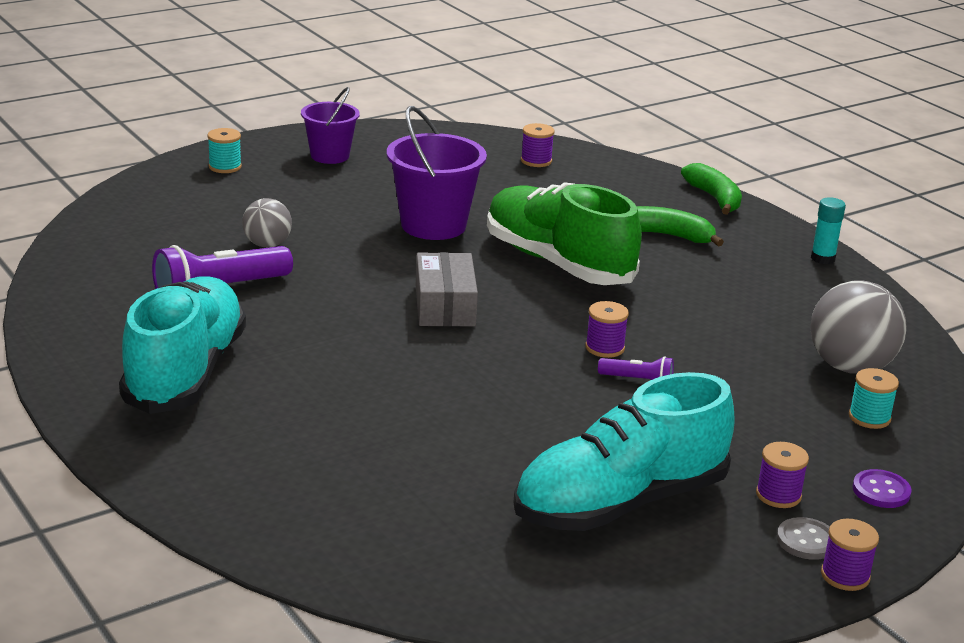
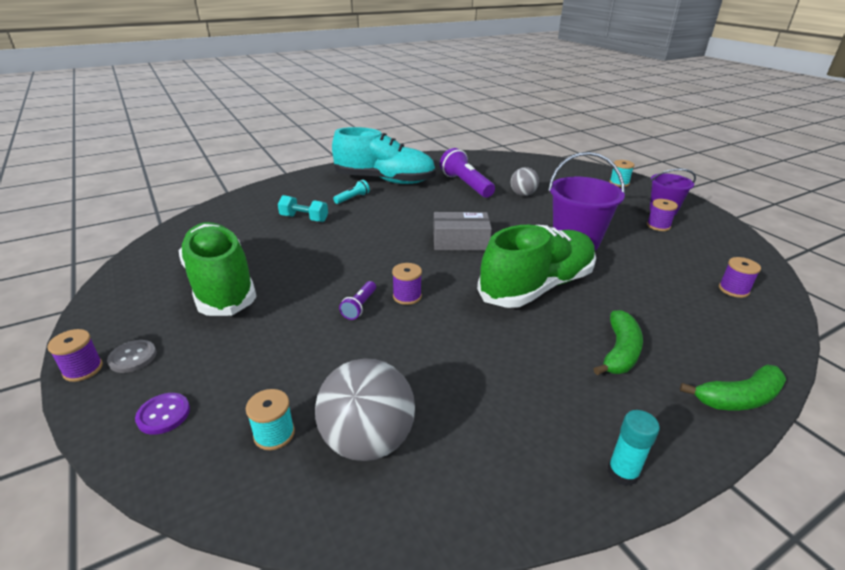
camera: 95 degrees right, 5 degrees up
turquoise shoe [513,372,735,531] -> green shoe [179,222,257,316]
purple spool [756,442,809,508] -> purple spool moved to [647,199,678,231]
none -> turquoise dumbbell [278,195,328,222]
none -> turquoise flashlight [333,180,370,204]

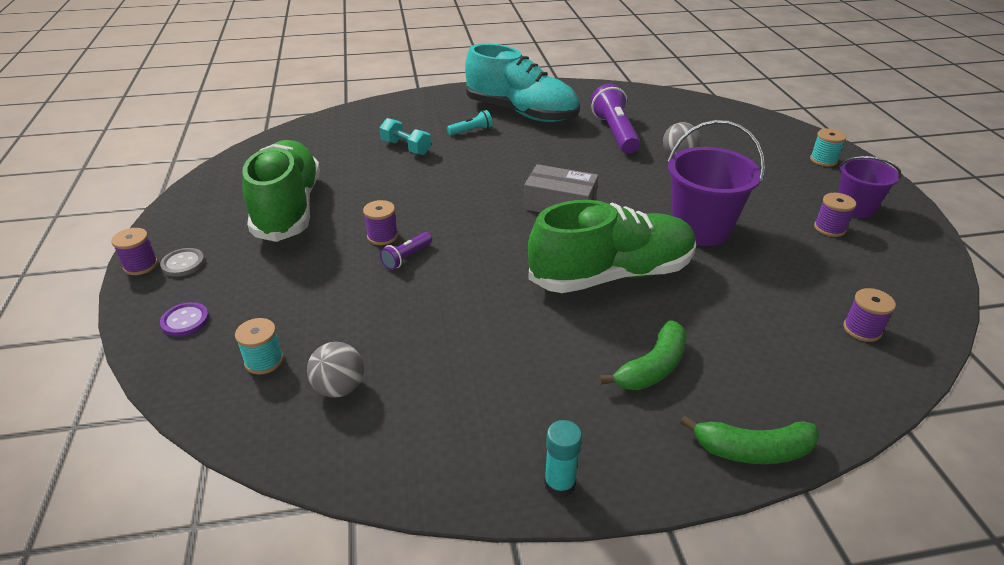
camera: 20 degrees right, 5 degrees up
grey ball [315,359,415,461] -> grey ball [307,342,364,398], size x0.59
purple spool [392,263,422,305] -> purple spool moved to [363,200,398,245]

